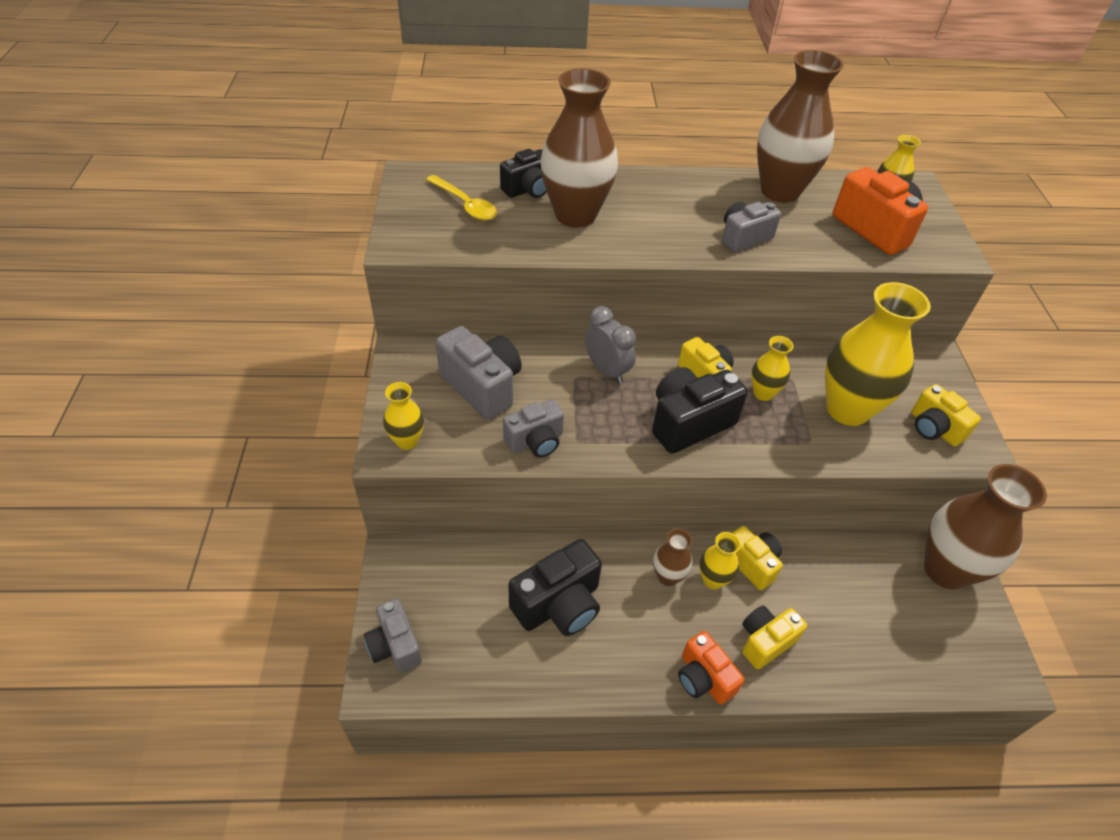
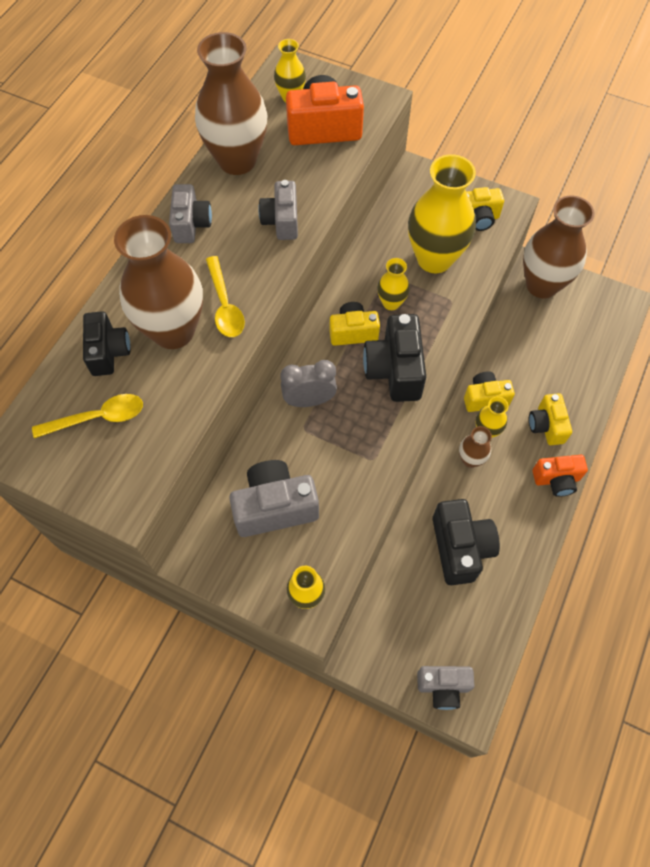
camera: 60 degrees left, 15 degrees up
grey camera [503,399,564,457] -> grey camera moved to [169,184,212,243]
none -> yellow spoon [206,256,245,337]

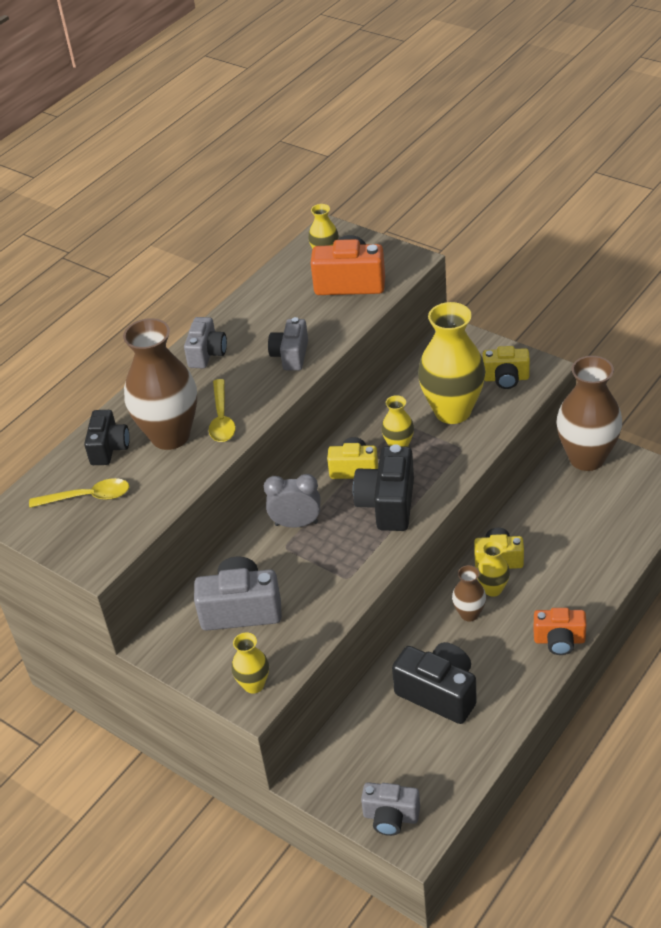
camera: 15 degrees right, 20 degrees down
brown vase [195,32,268,175] -> none
black camera [433,499,500,585] -> black camera turned 60 degrees counterclockwise [392,642,477,724]
yellow camera [529,393,572,445] -> none

